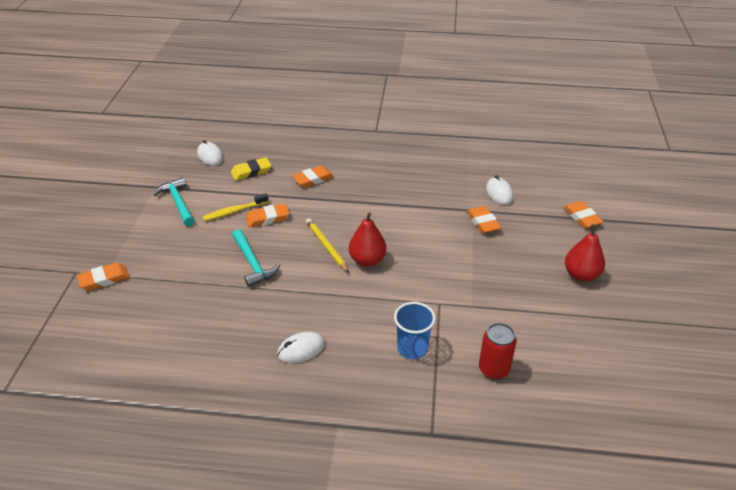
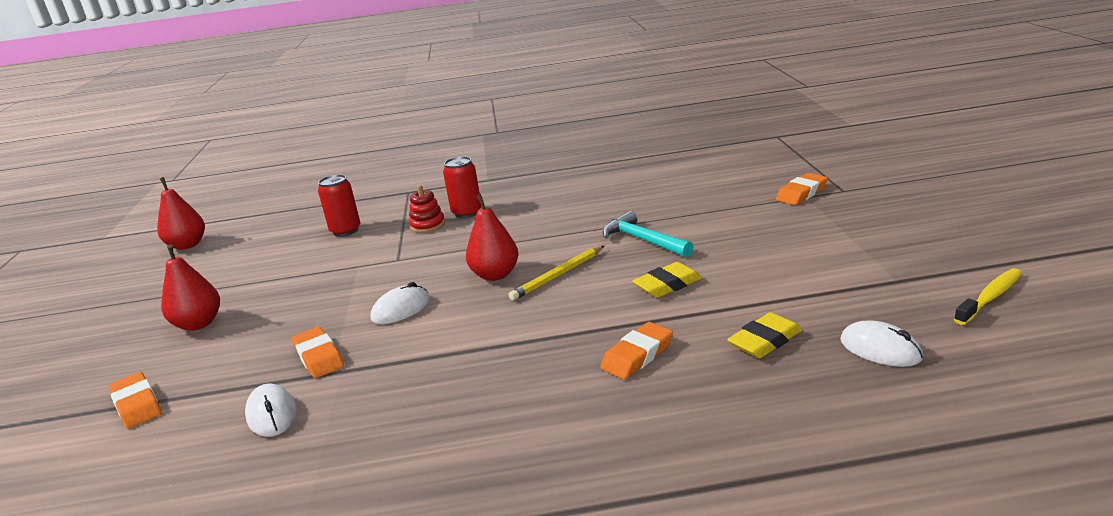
camera: 170 degrees right, 15 degrees down
turquoise hammer [153,177,195,226] -> none
yellow toothbrush [202,193,269,221] -> yellow toothbrush moved to [954,268,1022,325]
orange eraser [246,203,289,228] -> yellow eraser [632,262,702,298]
white mouse [277,332,325,363] -> white mouse moved to [371,282,430,324]
yellow pencil [306,218,349,273] -> yellow pencil turned 90 degrees clockwise [509,246,604,301]
blue cup [394,302,436,359] -> red stacking toy [409,185,445,233]
none -> red pear [157,177,205,250]
none -> red can [443,156,481,218]

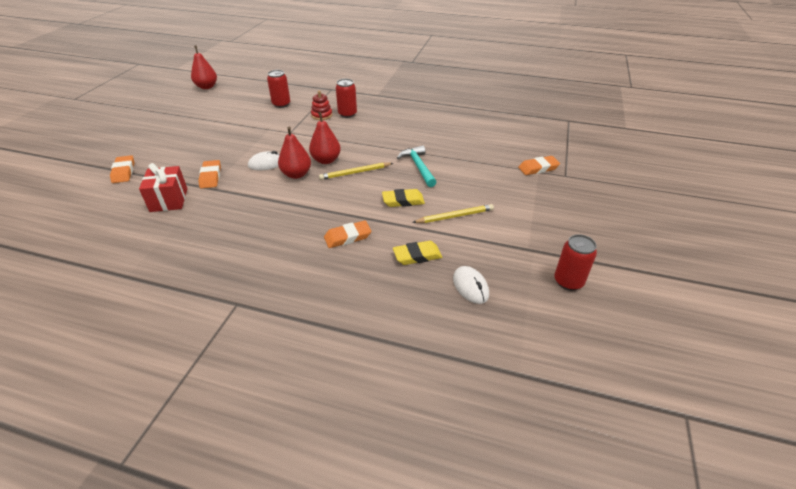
camera: 20 degrees right, 15 degrees up
red pear [161,244,220,331] -> red pear moved to [278,127,311,179]
white mouse [245,384,297,437] -> red gift [139,163,187,212]
yellow toothbrush [954,268,1022,325] -> red can [554,234,597,291]
none -> yellow pencil [412,204,494,223]

